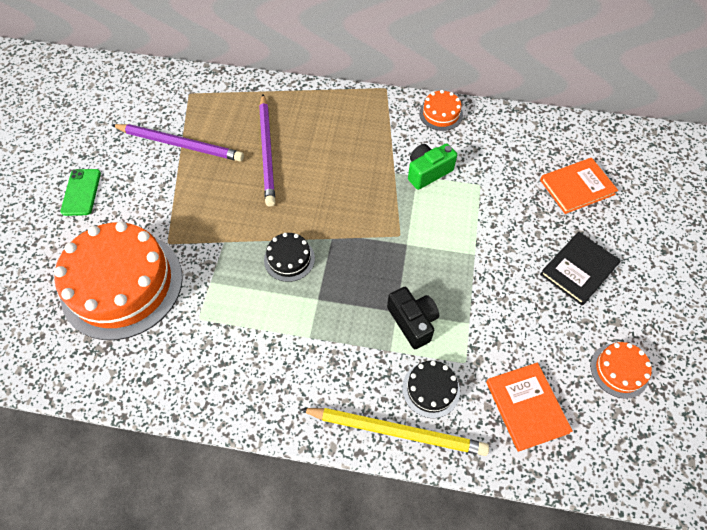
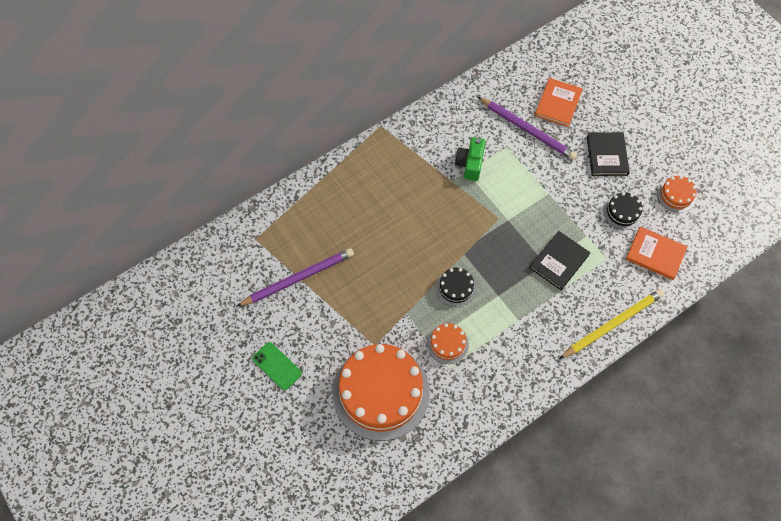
camera: 45 degrees left, 5 degrees up
purple pencil [259,94,275,207] -> purple pencil moved to [478,97,577,160]
black camera [387,287,439,349] -> black book [530,231,590,290]
black cake [402,361,460,418] -> black cake moved to [603,192,643,230]
orange cake [419,90,463,131] -> orange cake moved to [427,323,469,364]

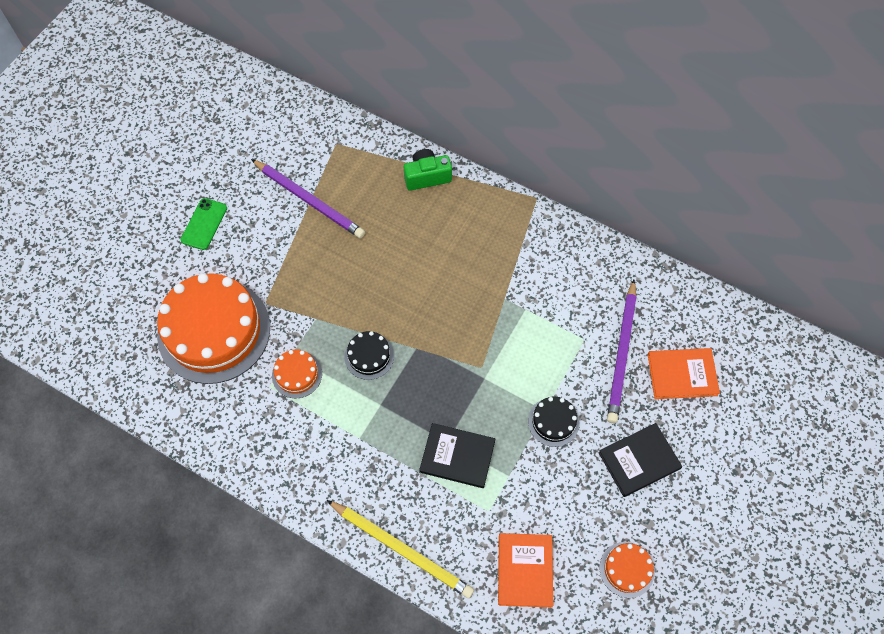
camera: 65 degrees right, 0 degrees up
green camera [455,137,486,181] -> green camera moved to [404,149,452,191]
black cake [603,192,643,230] -> black cake moved to [528,396,579,447]

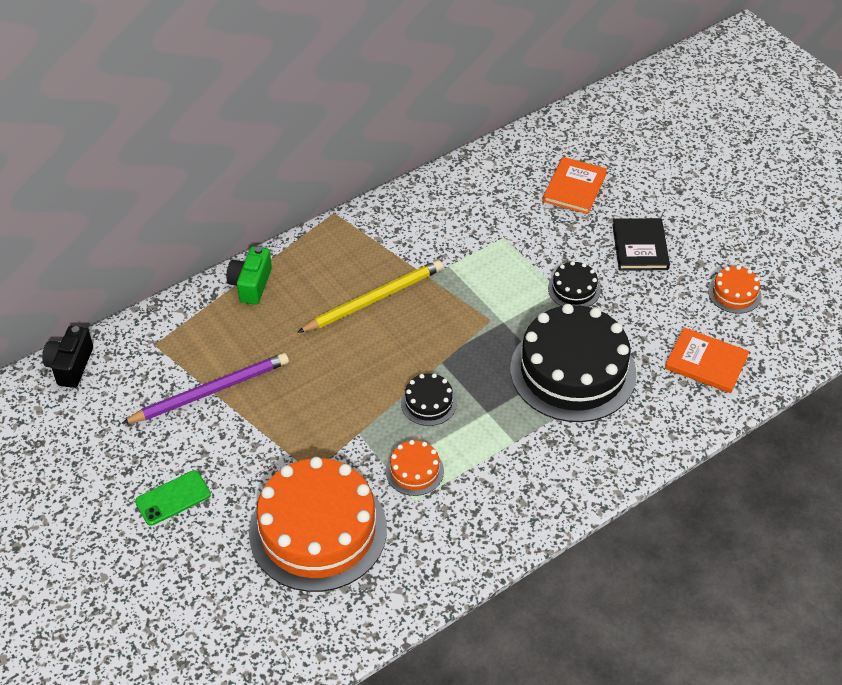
camera: 65 degrees left, 15 degrees down
green phone [180,198,227,250] -> green phone turned 75 degrees counterclockwise [135,470,211,526]
yellow pencil [327,500,474,598] -> yellow pencil moved to [297,260,443,333]
black book [419,423,495,488] -> black cake [510,304,636,422]
purple pencil [607,280,636,423] -> none
none -> black camera [42,326,93,388]

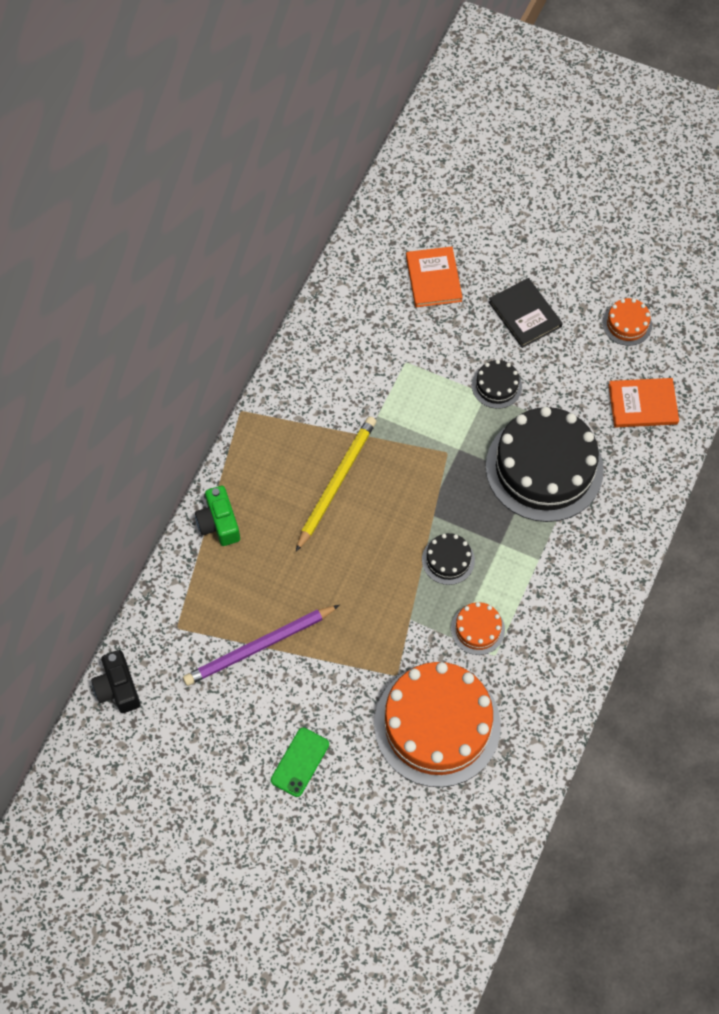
camera: 30 degrees left, 15 degrees up
purple pencil [121,353,289,424] -> purple pencil turned 150 degrees counterclockwise [183,605,340,686]

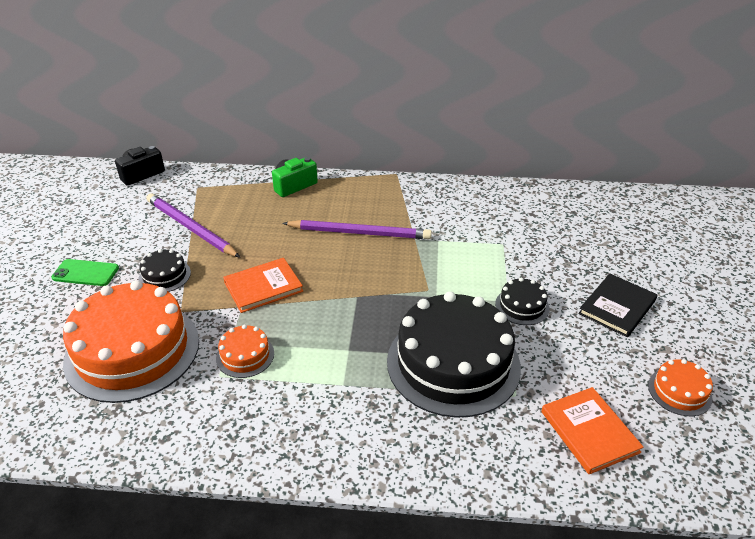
camera: 70 degrees right, 25 degrees down
yellow pencil [296,416,376,551] -> purple pencil [282,220,432,239]
orange book [406,246,463,307] -> orange book moved to [223,258,303,313]
black cake [422,533,475,585] -> black cake moved to [139,249,191,292]

